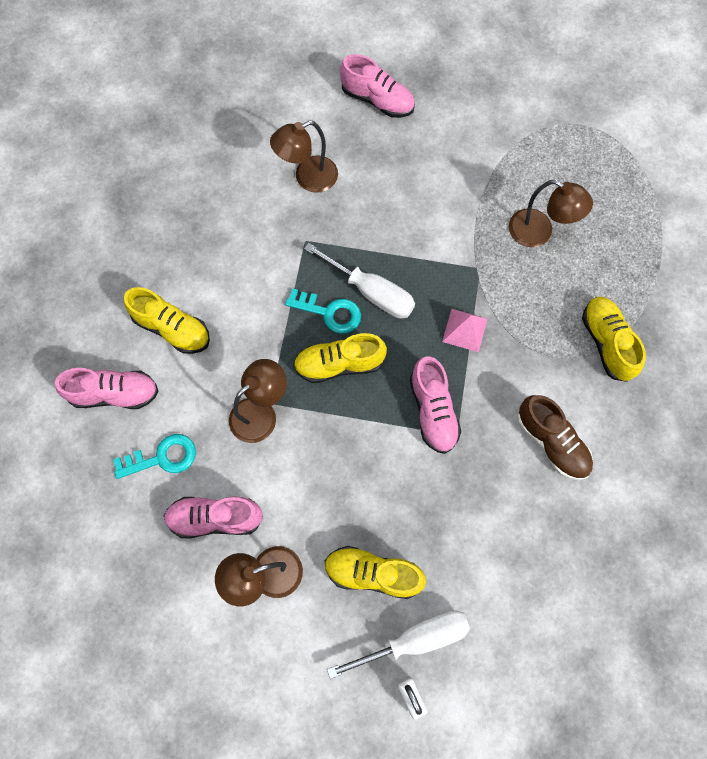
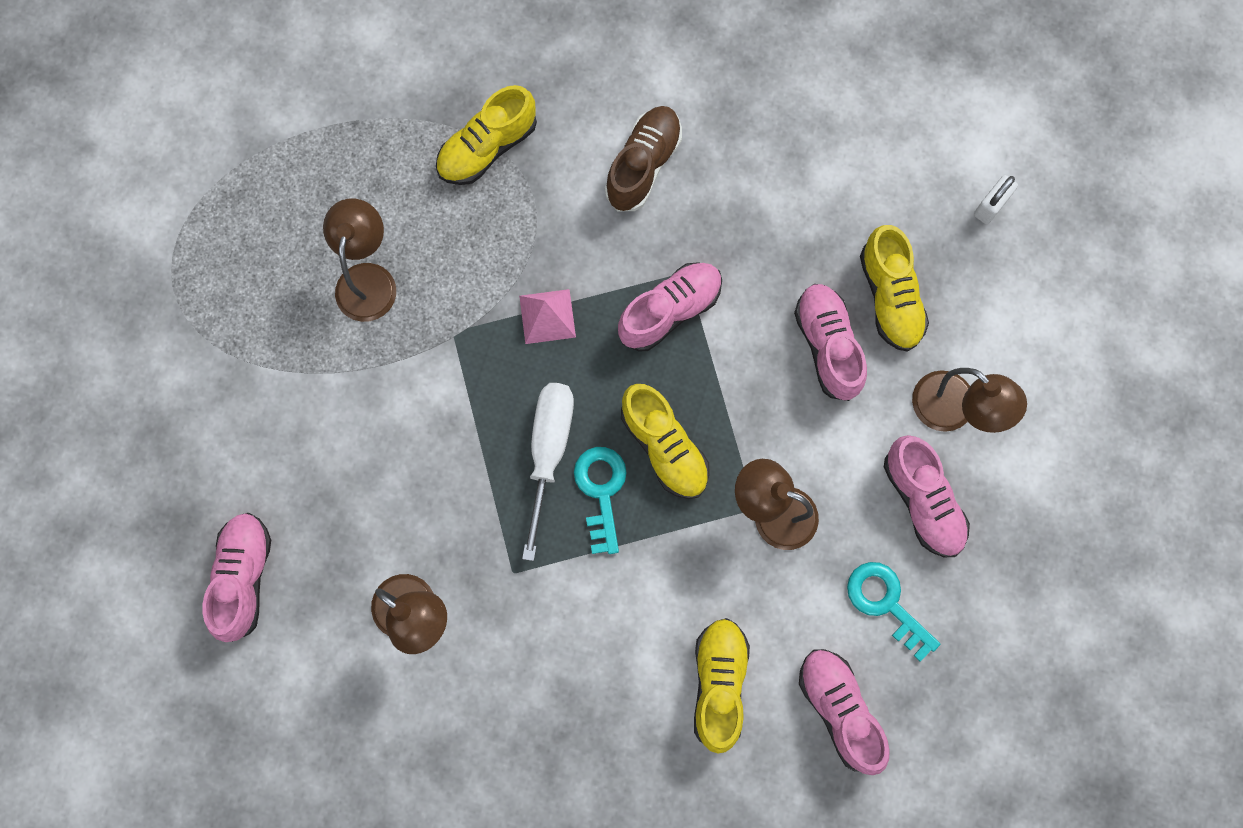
camera: 115 degrees left, 5 degrees up
white screwdriver [327,610,470,679] -> none
none -> pink shoe [794,284,867,401]

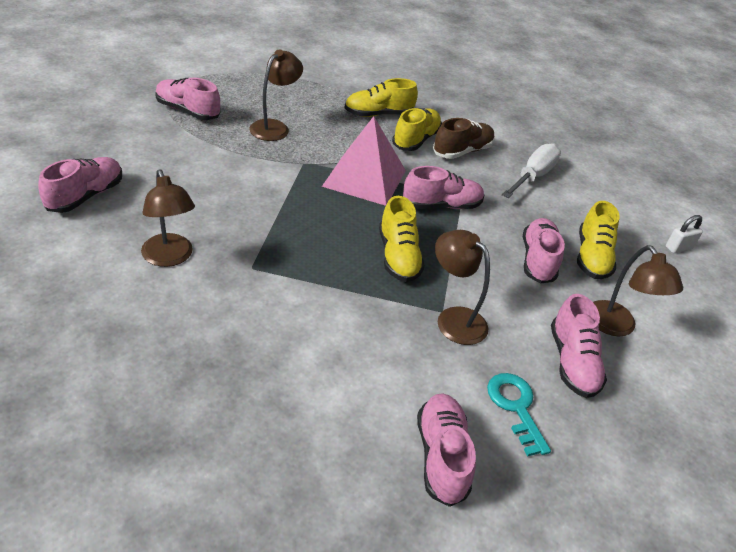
camera: 20 degrees right, 35 degrees down
pink pyramid [519,289,576,344] -> pink pyramid [322,116,406,206], size x1.96
white screwdriver [522,383,574,561] -> white screwdriver moved to [502,143,561,198]
turquoise key [574,447,627,554] -> none
yellow shoe [694,618,750,753] -> yellow shoe moved to [392,108,442,151]
none -> pink shoe [155,78,220,120]

